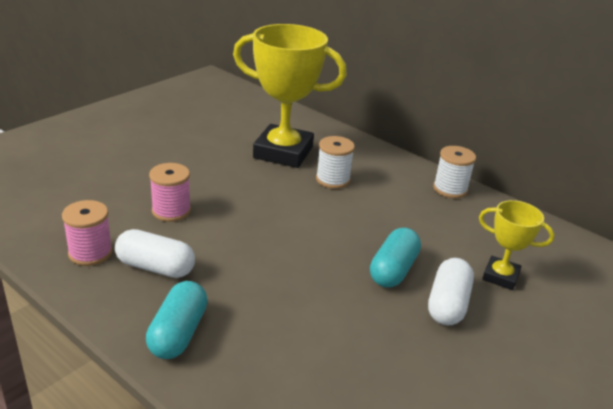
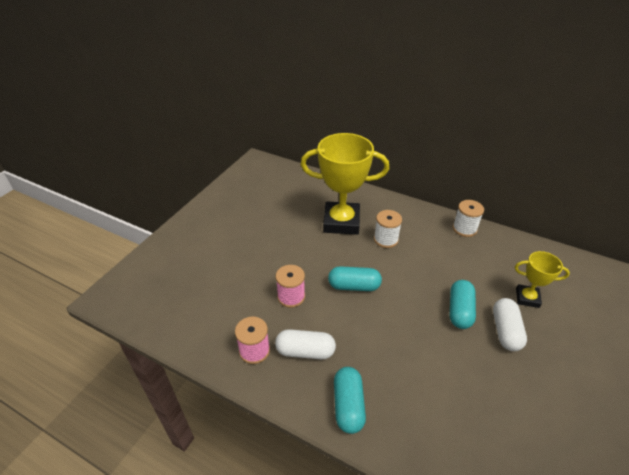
camera: 10 degrees left, 10 degrees up
none -> turquoise capsule [328,266,382,291]

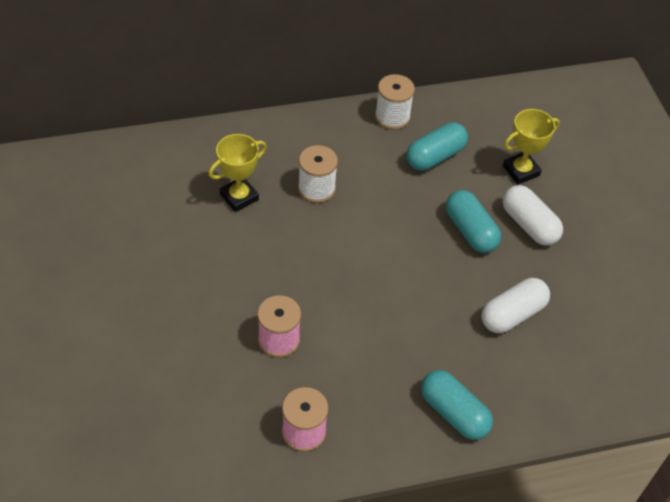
camera: 45 degrees left, 10 degrees up
white capsule [275,329,336,360] -> white capsule moved to [481,278,550,333]
yellow trophy [301,133,389,235] -> yellow trophy [209,134,267,212], size x0.51
turquoise capsule [328,266,382,291] -> turquoise capsule moved to [406,122,468,171]

